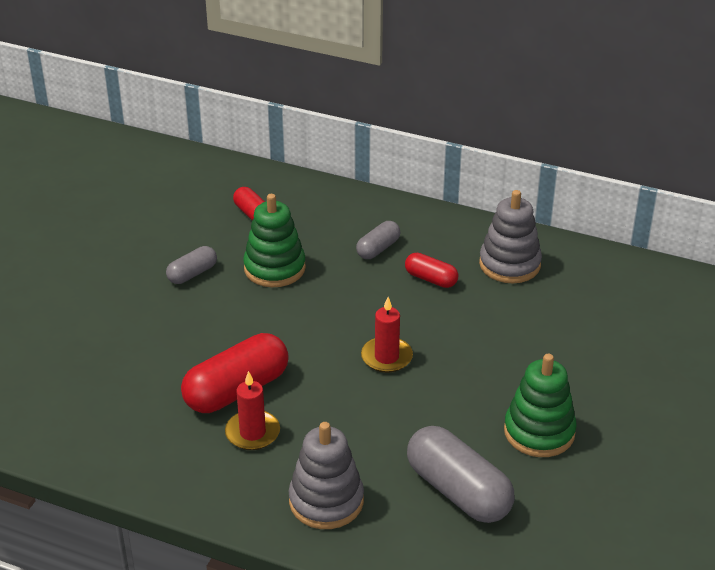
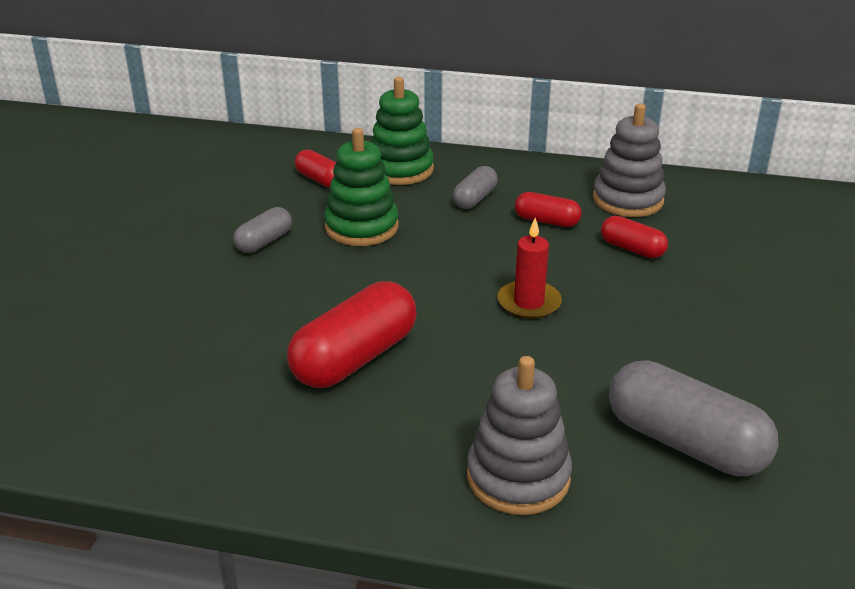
camera: 10 degrees left, 5 degrees down
red candle [225,371,280,450] -> none
green stacking toy [504,354,577,457] -> green stacking toy moved to [370,77,434,185]
none -> red capsule [601,216,668,258]

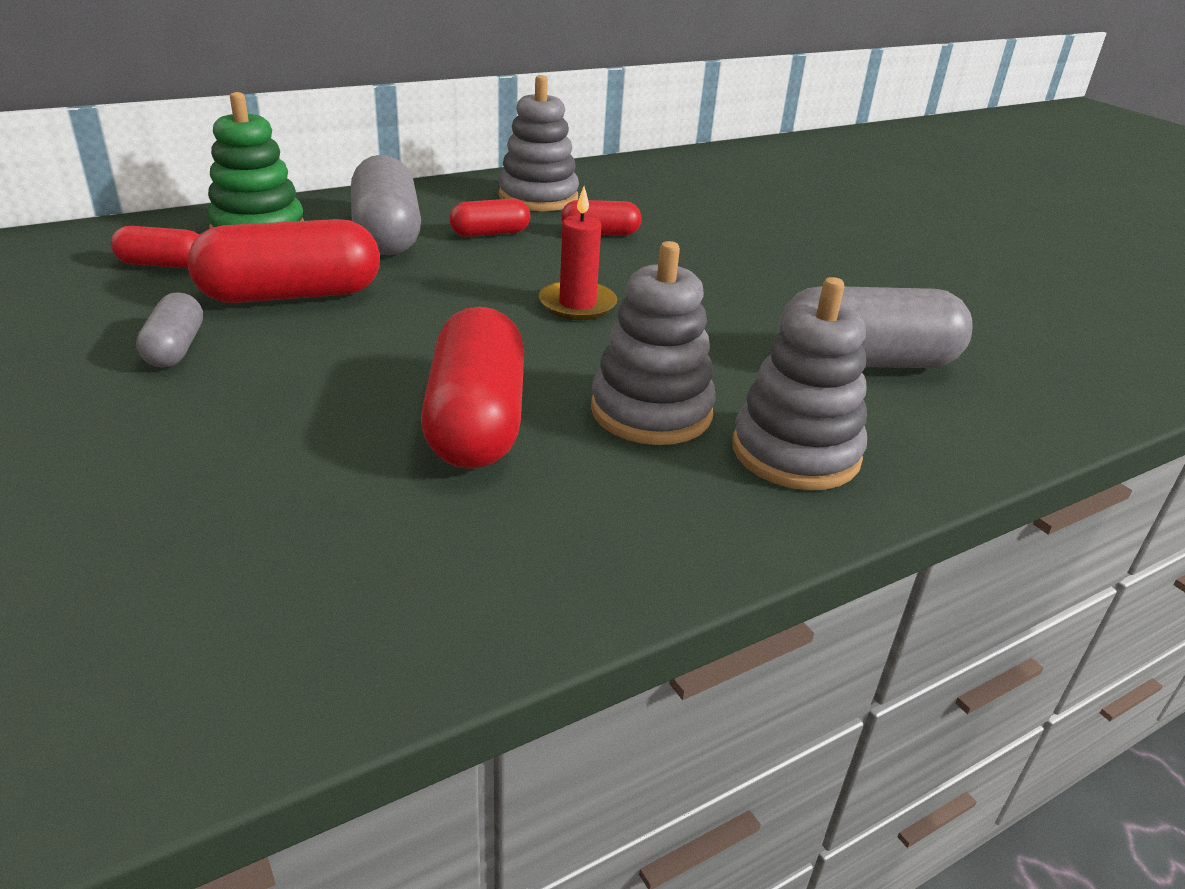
camera: 45 degrees left, 0 degrees up
green stacking toy [324,128,399,246] -> red capsule [188,219,380,303]
grey capsule [453,166,498,209] -> grey capsule [351,155,421,255], size x1.87
none -> grey stacking toy [591,241,716,445]

